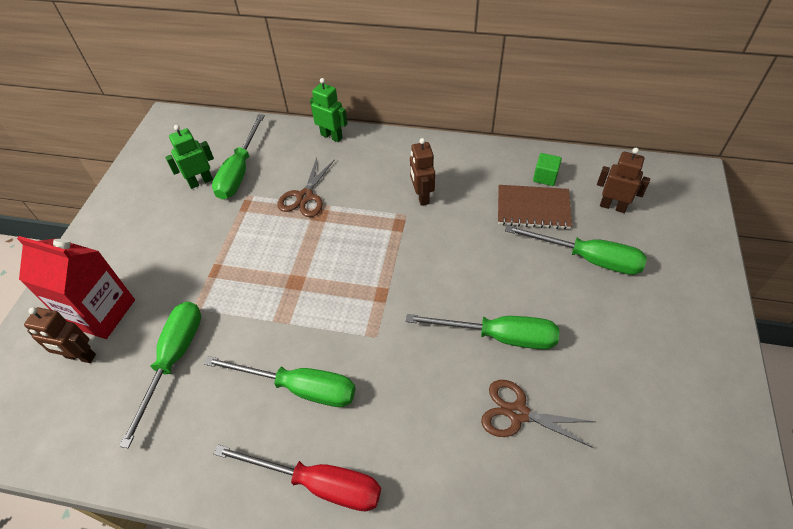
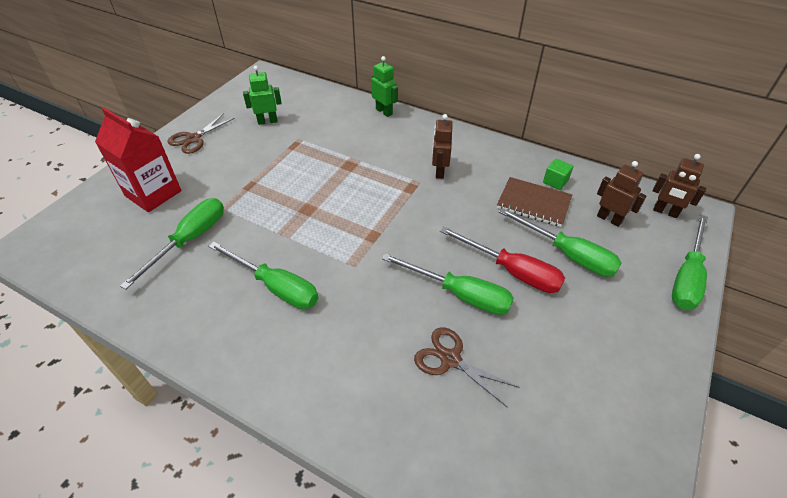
camera: 15 degrees right, 5 degrees down
brown robot [24,307,96,363] -> brown robot moved to [652,154,706,218]
green screwdriver [212,114,265,200] -> green screwdriver moved to [672,214,708,310]
red screwdriver [214,445,381,511] -> red screwdriver moved to [440,226,565,293]
brown scissors [277,158,335,217] -> brown scissors moved to [167,113,235,154]

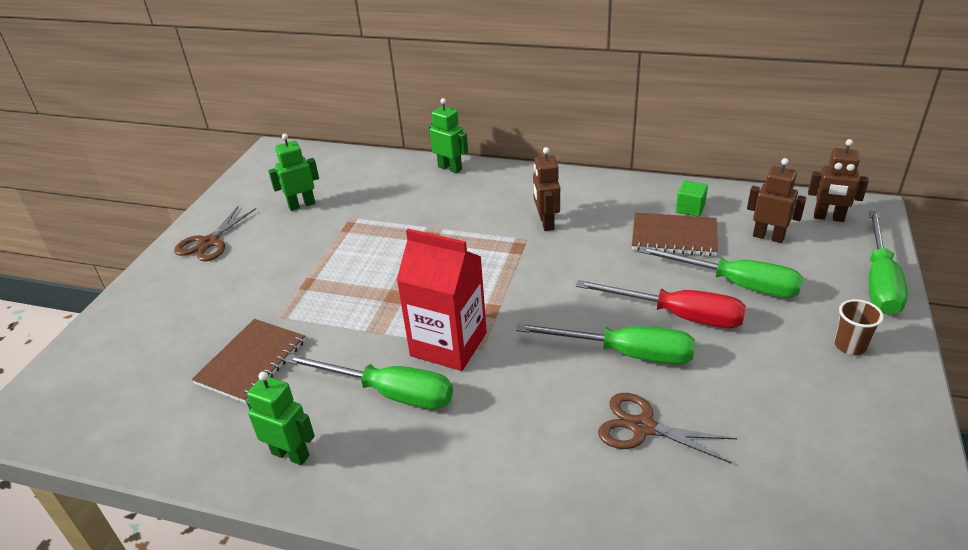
camera: 10 degrees left, 10 degrees down
red carton [95,108,181,212] -> red carton moved to [397,229,487,371]
green screwdriver [120,198,224,290] -> brown notebook [192,319,305,403]
none -> green robot [247,372,315,465]
none -> brown cup [834,299,884,355]

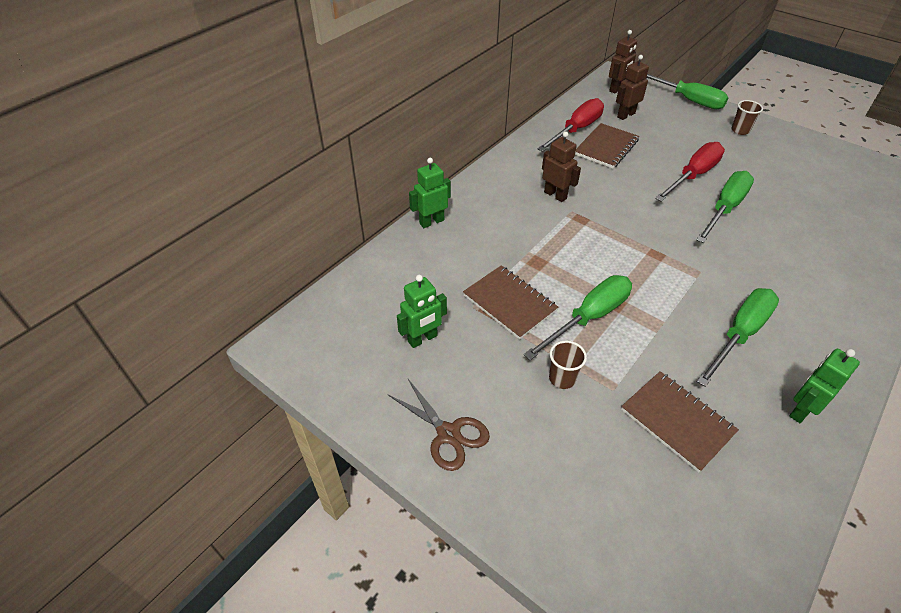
camera: 70 degrees left, 10 degrees up
green robot [268,134,319,211] -> green robot turned 120 degrees counterclockwise [397,275,447,348]
red carton [397,229,487,371] -> none
brown robot [533,147,560,231] -> brown robot turned 150 degrees counterclockwise [542,132,581,202]
brown scissors [598,393,737,464] -> none
green screwdriver [638,246,803,298] -> green screwdriver moved to [524,275,632,360]
green cube [676,180,708,217] -> red screwdriver [538,98,604,152]
none -> brown notebook [463,265,558,340]
none -> brown cup [549,341,587,389]

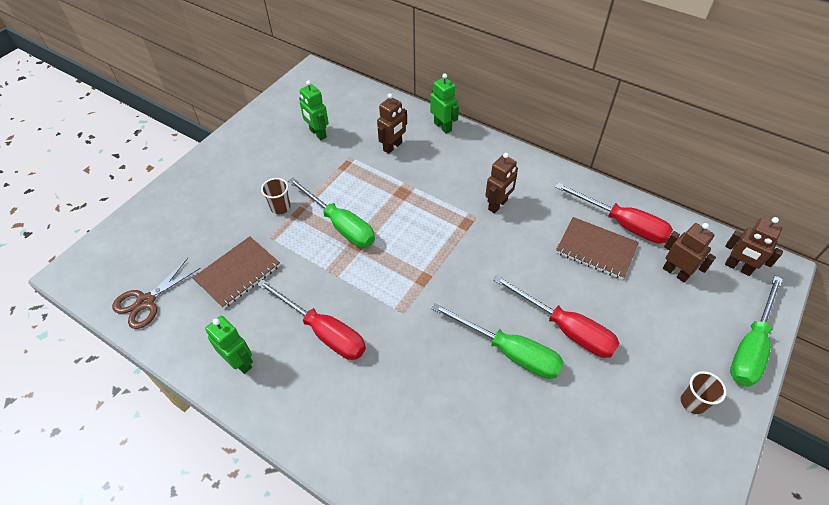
camera: 85 degrees right, 5 degrees up
brown scissors [387,378,490,471] -> brown scissors moved to [112,258,201,329]
brown notebook [463,265,558,340] -> none
green screwdriver [697,288,779,387] -> red screwdriver [257,279,366,360]
none -> brown robot [377,93,407,154]

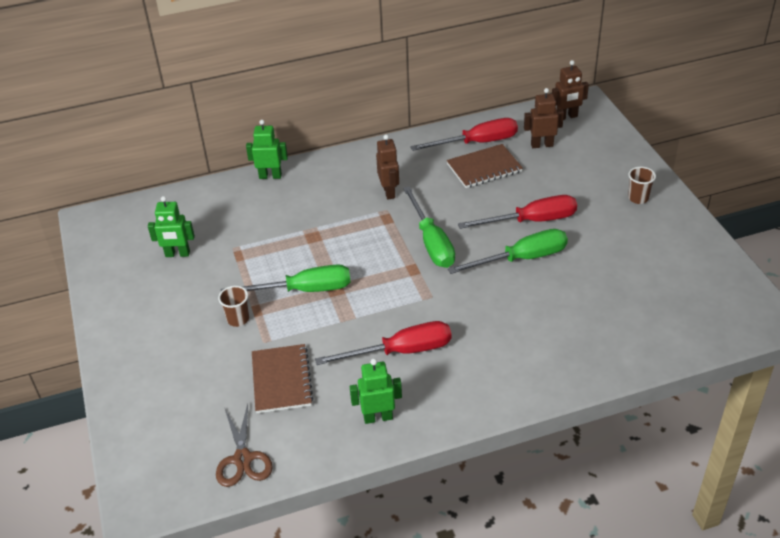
camera: 50 degrees left, 10 degrees down
brown robot [377,93,407,154] -> none
green screwdriver [730,276,783,387] -> green screwdriver moved to [403,186,455,268]

